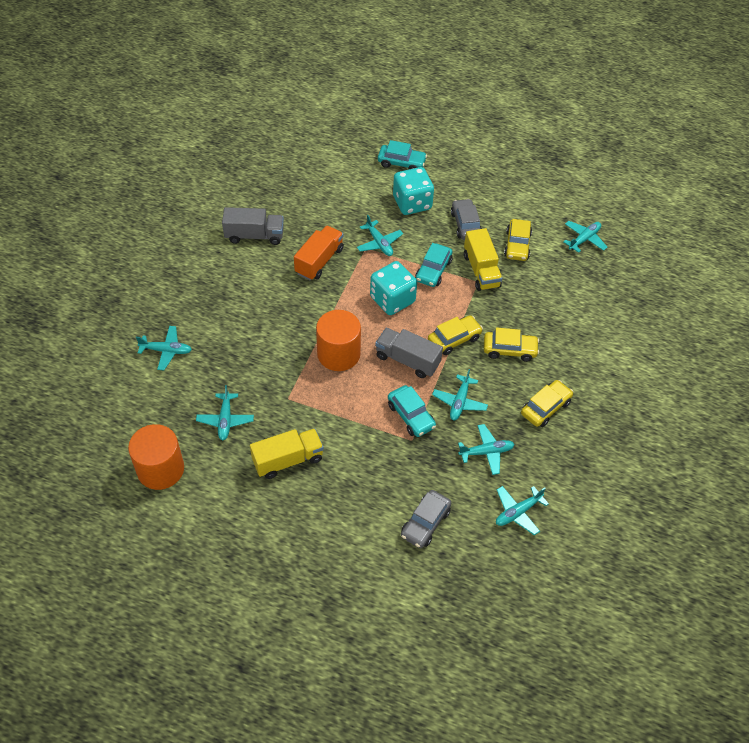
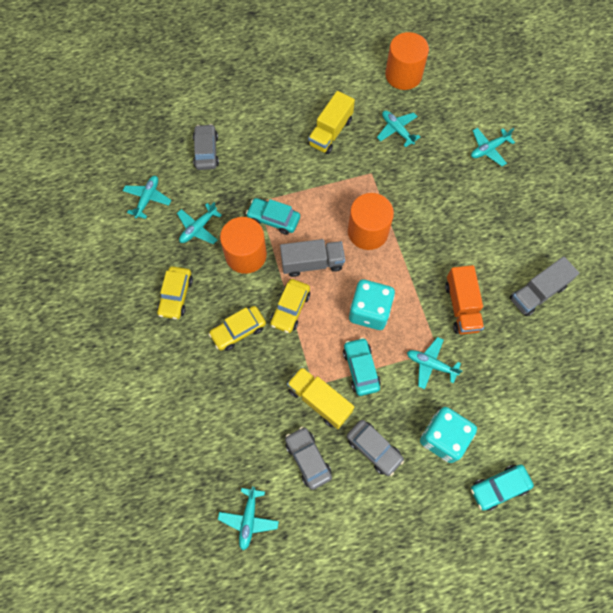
camera: 145 degrees right, 15 degrees up
turquoise plane [432,369,488,420] -> orange cylinder [220,217,267,274]
yellow car [504,219,532,261] -> grey car [285,427,332,490]

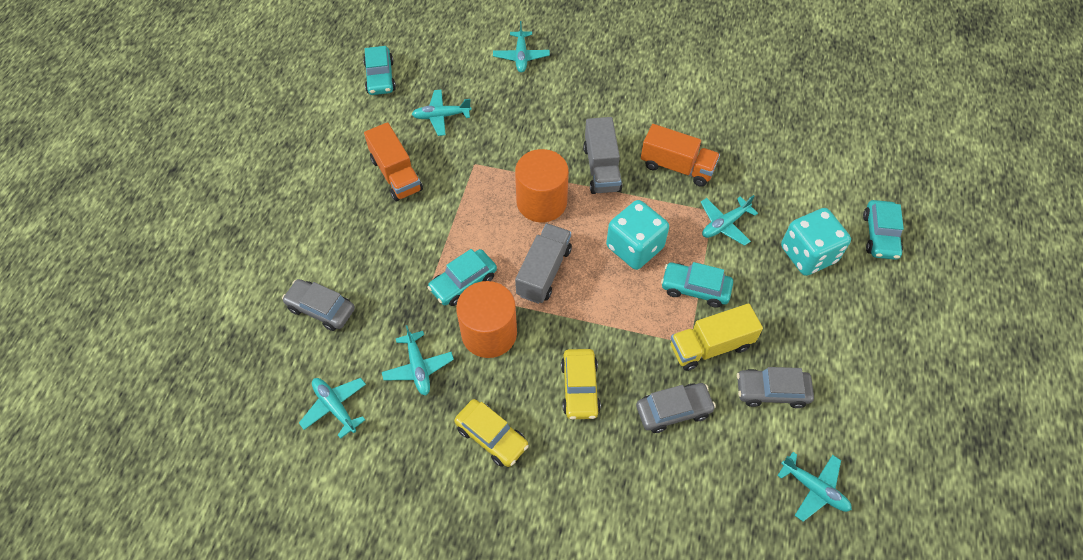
camera: 60 degrees left, 10 degrees down
yellow car [270,279,310,333] -> none
yellow truck [308,91,355,154] -> orange truck [364,122,423,201]
grey car [347,420,404,476] -> grey car moved to [636,383,716,433]
orange cylinder [385,32,429,90] -> turquoise car [363,46,396,95]
grey truck [510,256,579,317] -> grey truck moved to [583,117,622,194]

